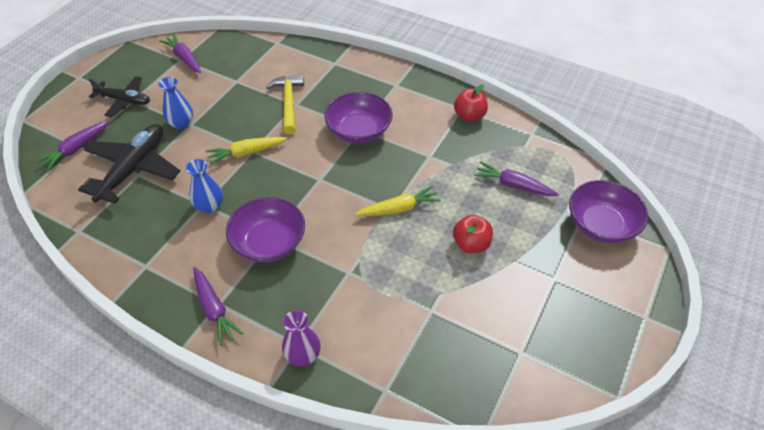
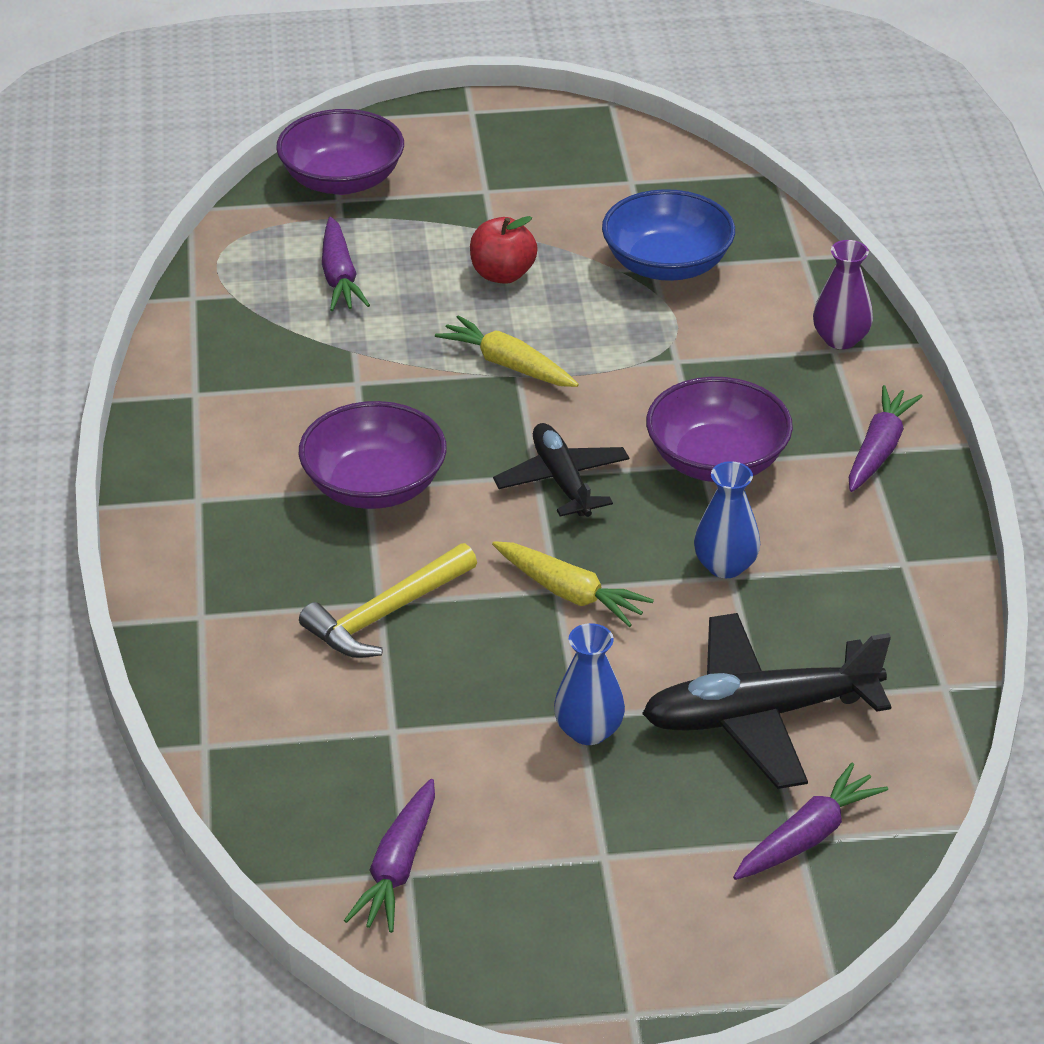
camera: 125 degrees left, 10 degrees down
purple carrot [35,120,109,171] -> purple carrot turned 45 degrees counterclockwise [733,763,888,880]
black plane [88,76,150,117] -> black plane moved to [493,423,629,517]
red apple [454,84,488,122] -> none
none -> blue bowl [602,189,735,281]

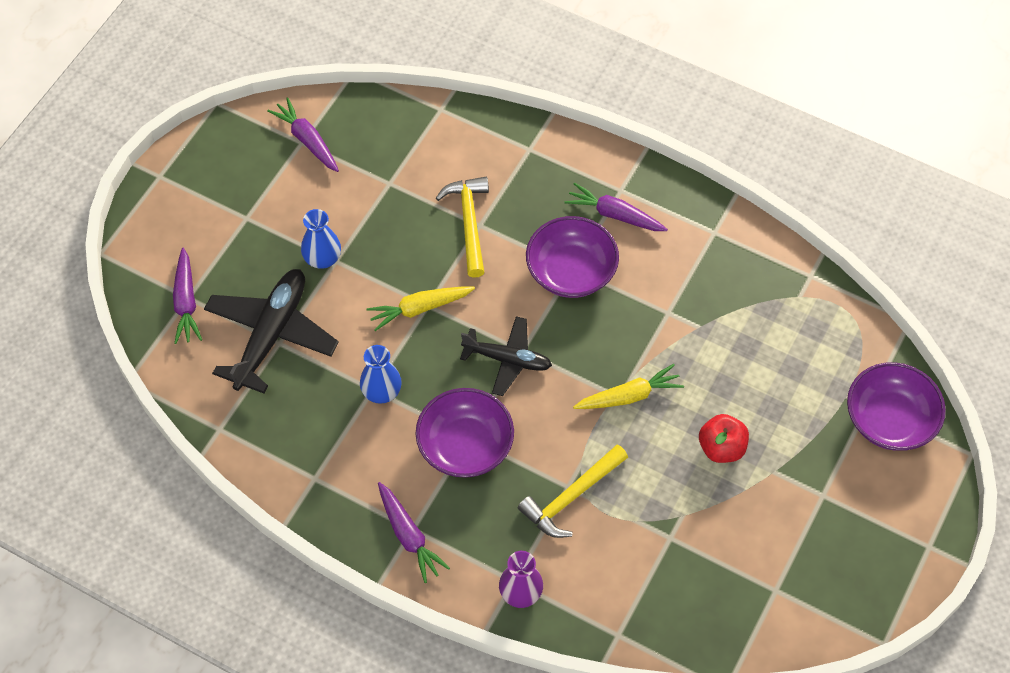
camera: 125 degrees right, 20 degrees up
purple carrot [322,217,370,311] -> purple carrot moved to [564,183,668,231]
blue bowl [602,189,735,281] -> none
none -> yellow hammer [518,444,628,538]

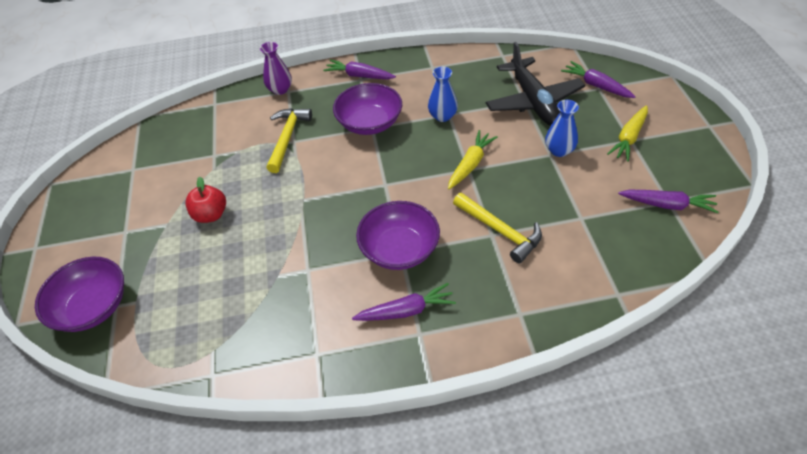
camera: 145 degrees right, 10 degrees down
black plane [460,316,552,396] -> none
yellow carrot [573,364,684,409] -> yellow carrot moved to [607,105,648,162]

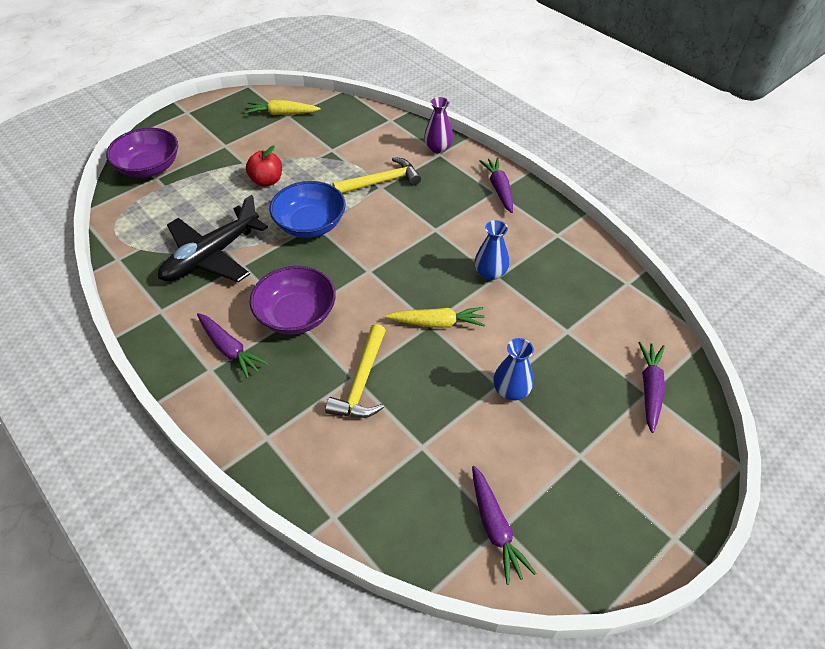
camera: 55 degrees right, 0 degrees up
purple bowl [333,83,402,135] -> none
black plane [486,42,585,126] -> black plane moved to [158,195,268,282]
yellow carrot [607,105,648,162] -> yellow carrot moved to [245,100,320,115]
none -> blue bowl [269,181,346,238]

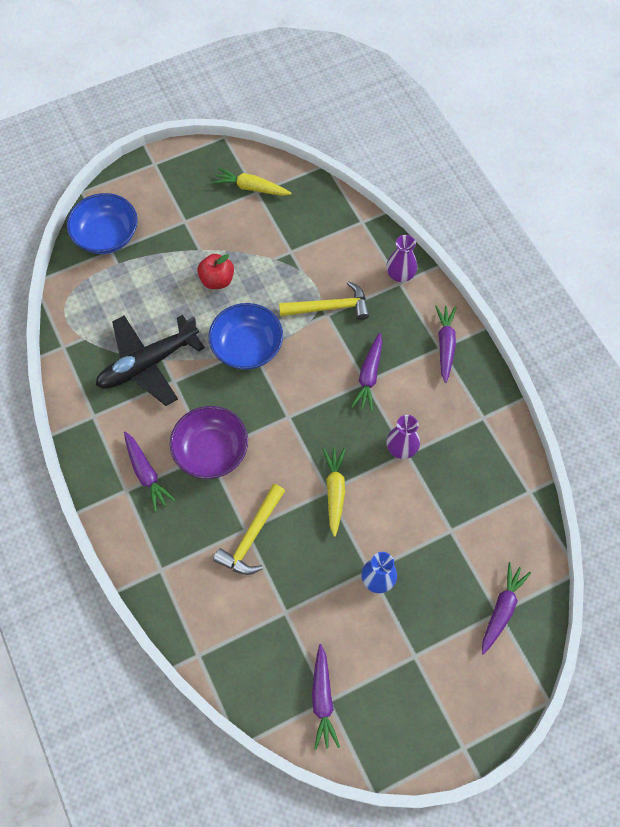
camera: 15 degrees right, 15 degrees up
purple bowl [106,128,178,178] -> blue bowl [67,193,138,254]
yellow carrot [385,307,485,328] -> yellow carrot turned 105 degrees counterclockwise [323,448,345,537]
blue vase [475,220,509,281] -> purple vase [386,415,420,459]
none -> purple carrot [351,333,382,412]

